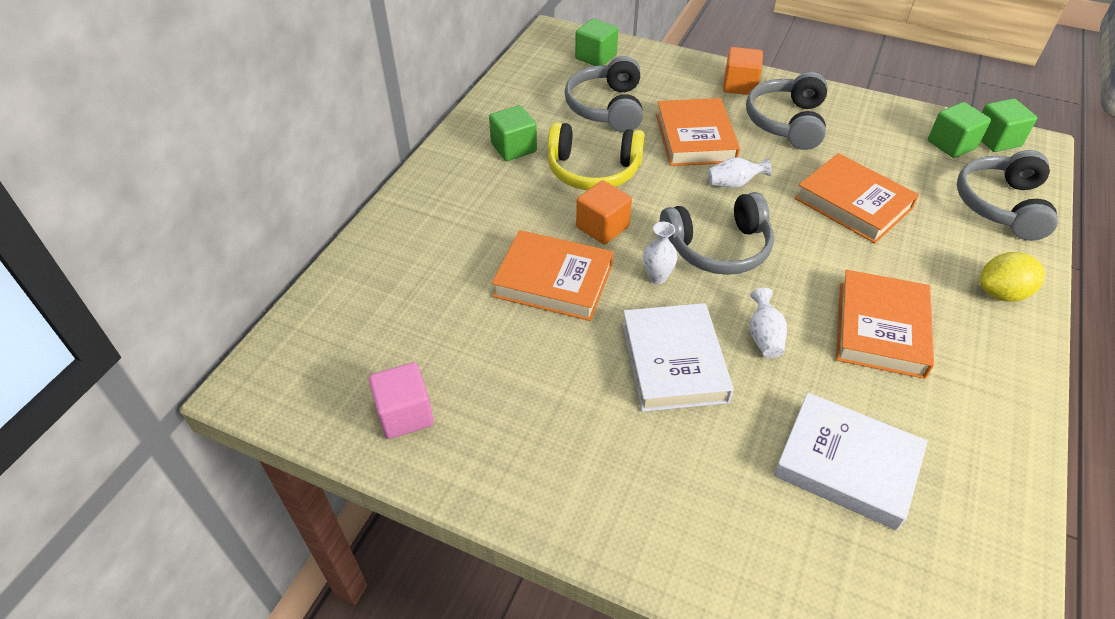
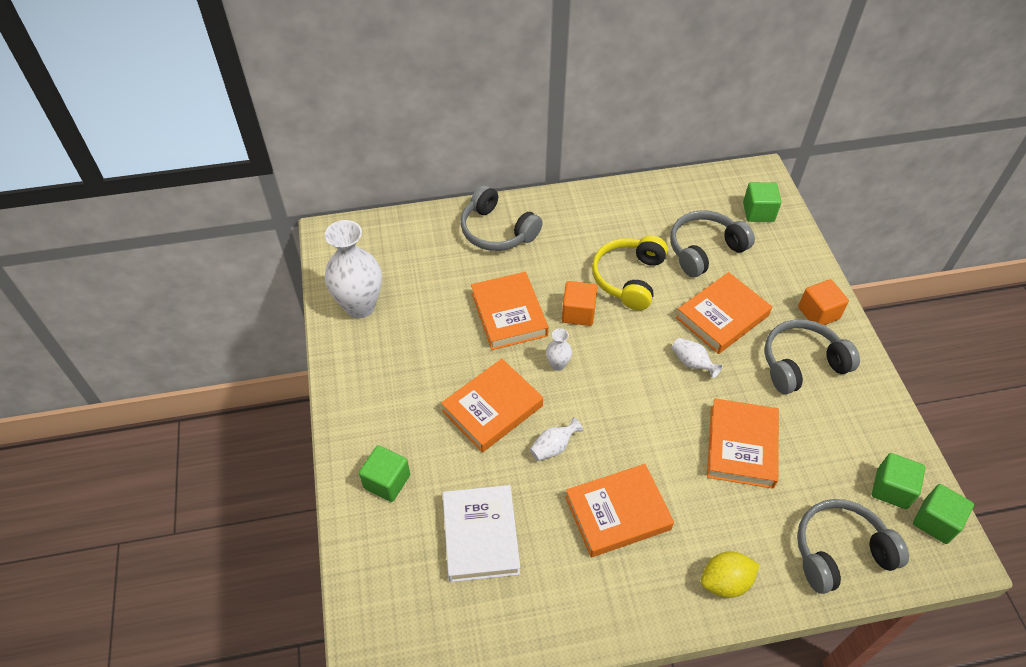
camera: 55 degrees right, 5 degrees up
pink cube [369,362,434,439] -> white vase [325,220,382,318]
green cube [489,105,537,161] -> green cube moved to [359,445,410,502]
yellow headphones [547,122,645,190] -> yellow headphones turned 45 degrees clockwise [592,235,668,310]
white book [622,303,734,412] -> orange book [441,359,543,452]
grey headphones [660,192,774,275] -> grey headphones moved to [460,185,543,251]
yellow lemon [979,252,1045,302] -> yellow lemon turned 60 degrees counterclockwise [701,551,760,598]

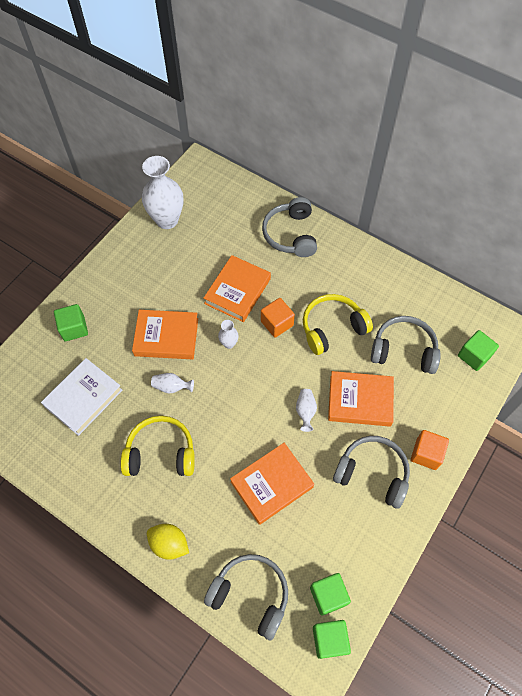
camera: 45 degrees right, 10 degrees up
orange book [565,464,674,557] -> yellow headphones [121,416,195,476]

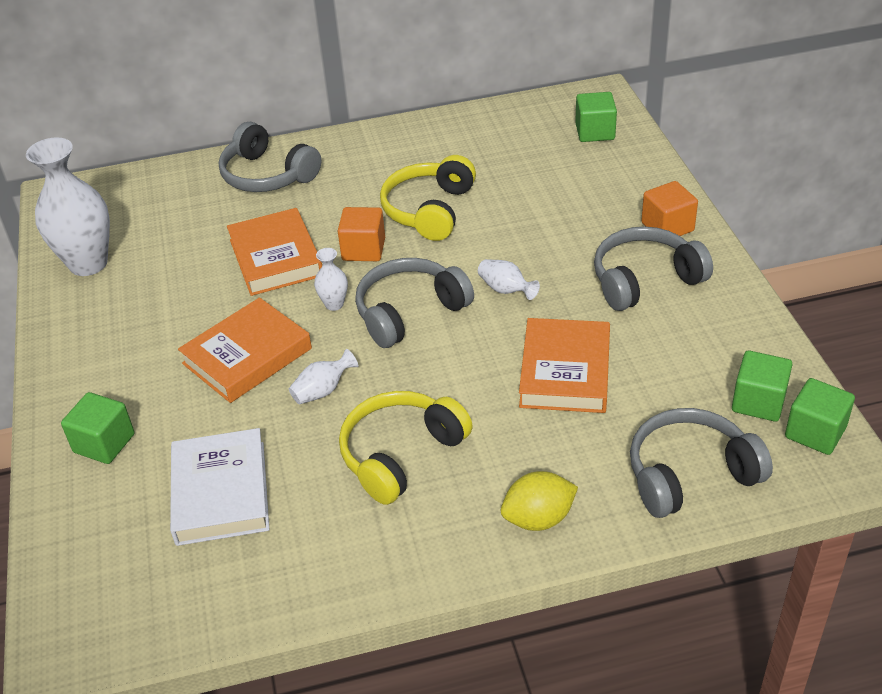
camera: 45 degrees left, 20 degrees down
orange book [328,371,394,427] -> none
grey headphones [371,316,441,374] -> grey headphones moved to [355,258,474,348]

